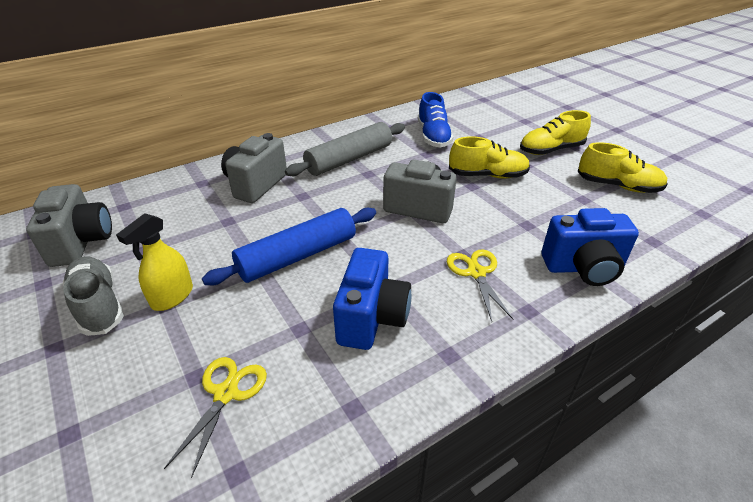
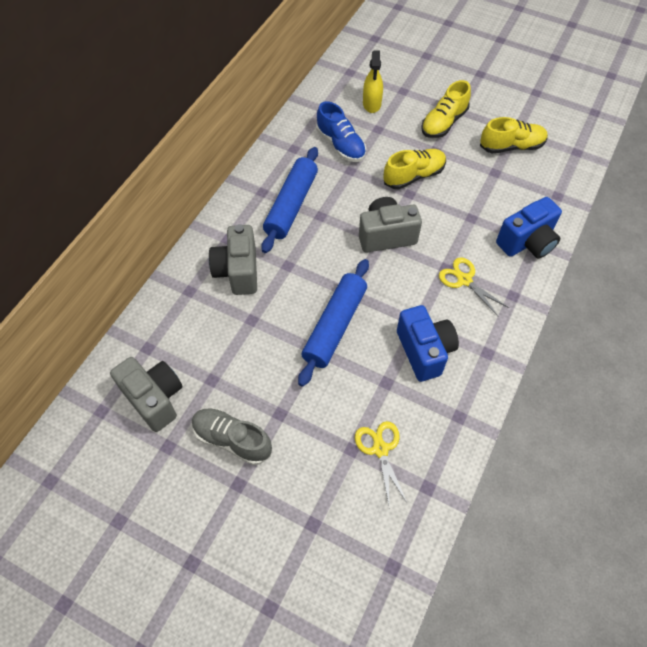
camera: 30 degrees left, 20 degrees up
yellow spray bottle [116,213,193,311] -> yellow spray bottle moved to [363,50,383,113]
grey rolling pin [285,122,405,176] -> blue rolling pin [261,147,318,253]

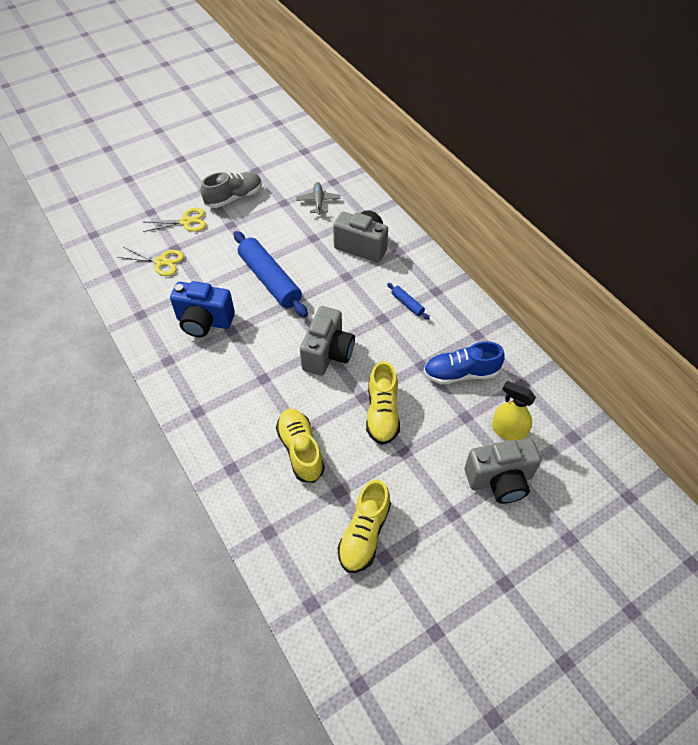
camera: 120 degrees right, 5 degrees down
grey camera [110,357,183,432] -> grey camera moved to [465,438,541,504]
blue rolling pin [261,147,318,253] -> blue rolling pin [387,283,430,320], size x0.44
yellow shoe [421,80,471,138] -> yellow shoe moved to [276,409,325,483]
yellow scissors [439,257,509,317] -> yellow scissors moved to [143,208,206,232]
blue camera [496,197,562,258] -> none
none -> grey plane [296,182,340,215]

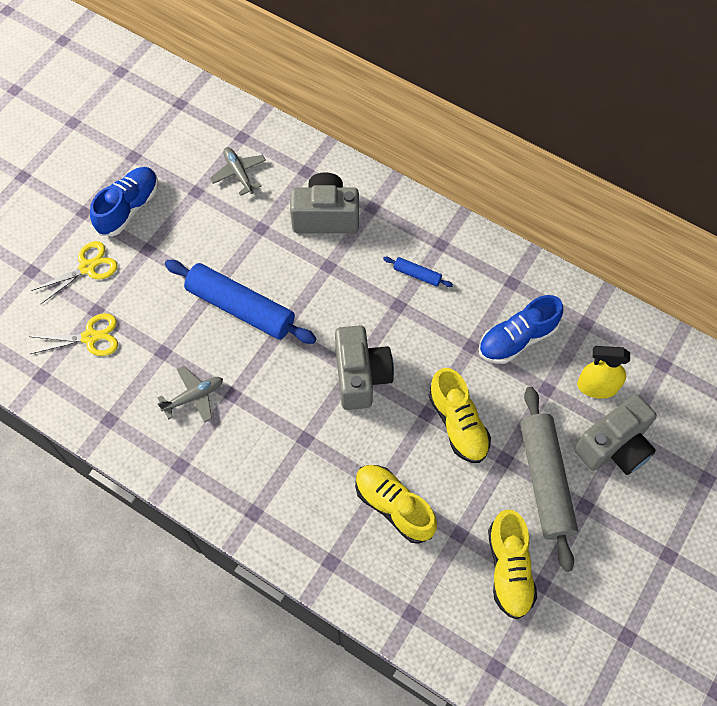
camera: 25 degrees left, 10 degrees up
blue camera [170,281,235,337] -> grey plane [158,366,223,423]
grey shoe [201,172,262,208] -> blue shoe [90,167,158,236]
none -> grey rolling pin [520,387,578,572]

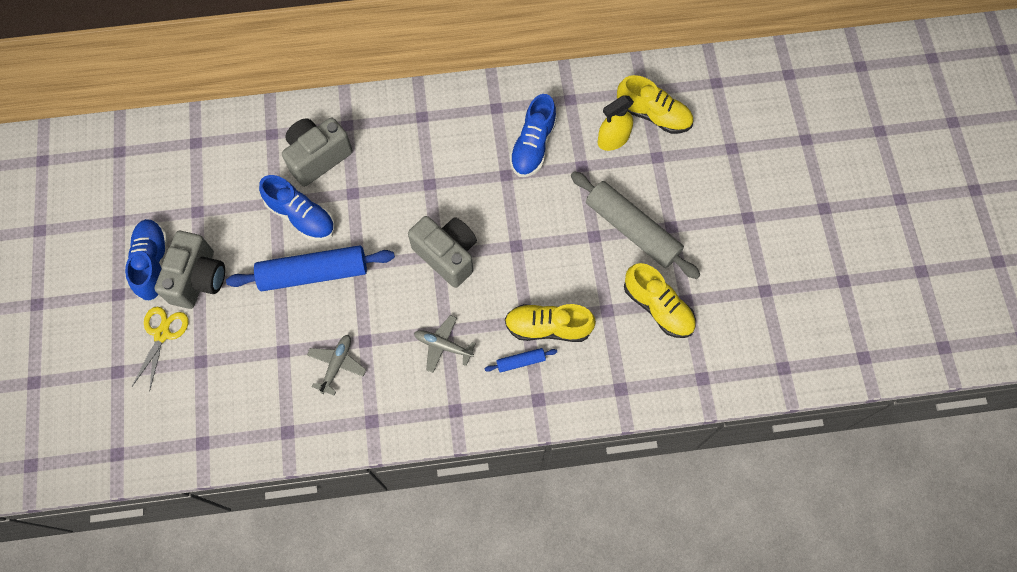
camera: 40 degrees left, 5 degrees up
yellow scissors [29,313,118,356] -> none
grey plane [210,147,266,196] -> grey plane moved to [414,315,476,373]
blue rolling pin [383,257,453,287] -> blue rolling pin moved to [485,348,557,373]
yellow shoe [428,368,491,463] -> yellow shoe moved to [617,75,693,134]
grey camera [574,394,657,475] -> grey camera moved to [155,231,225,309]
none -> blue shoe [259,175,335,241]

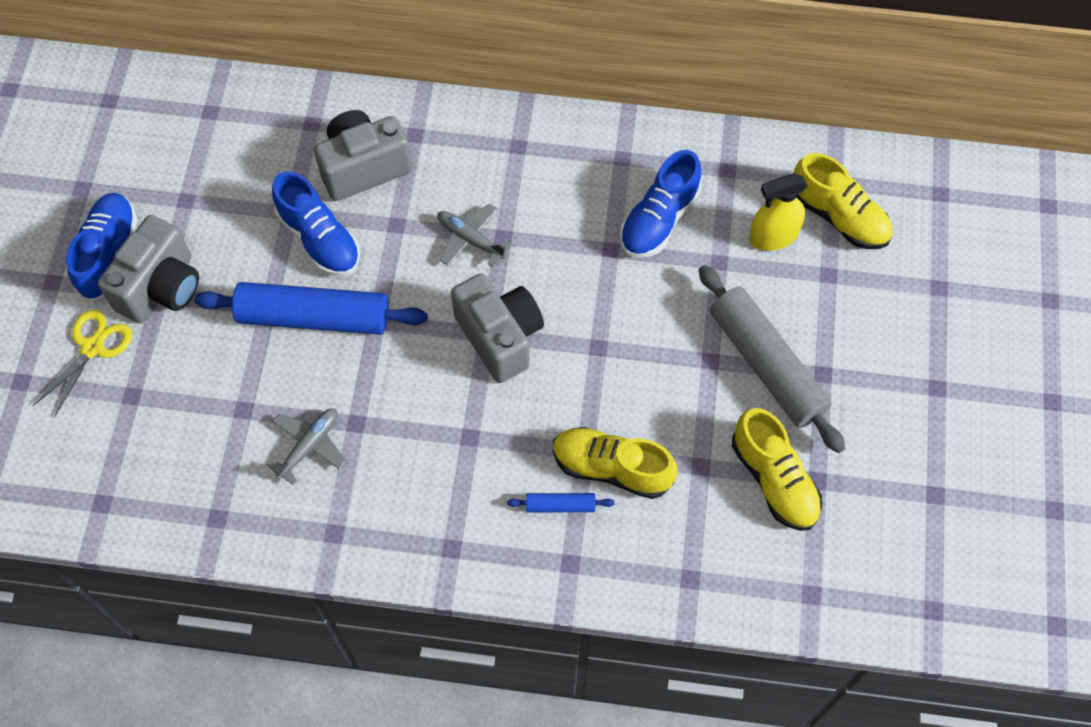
camera: 15 degrees right, 5 degrees down
grey plane [414,315,476,373] -> grey plane moved to [437,204,512,267]

